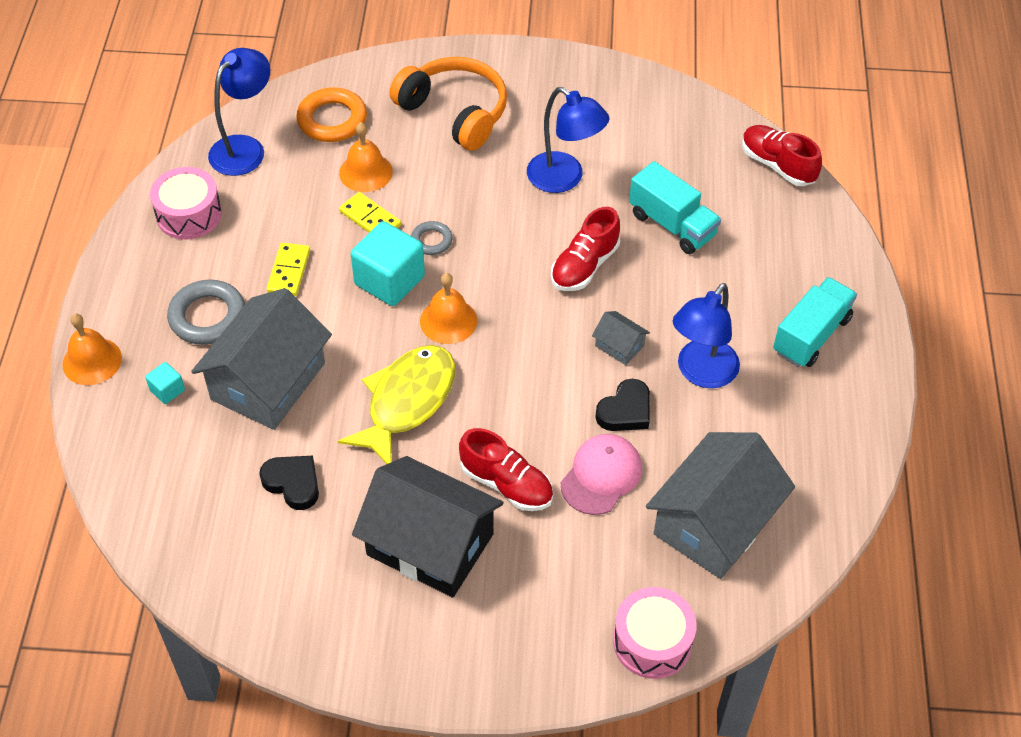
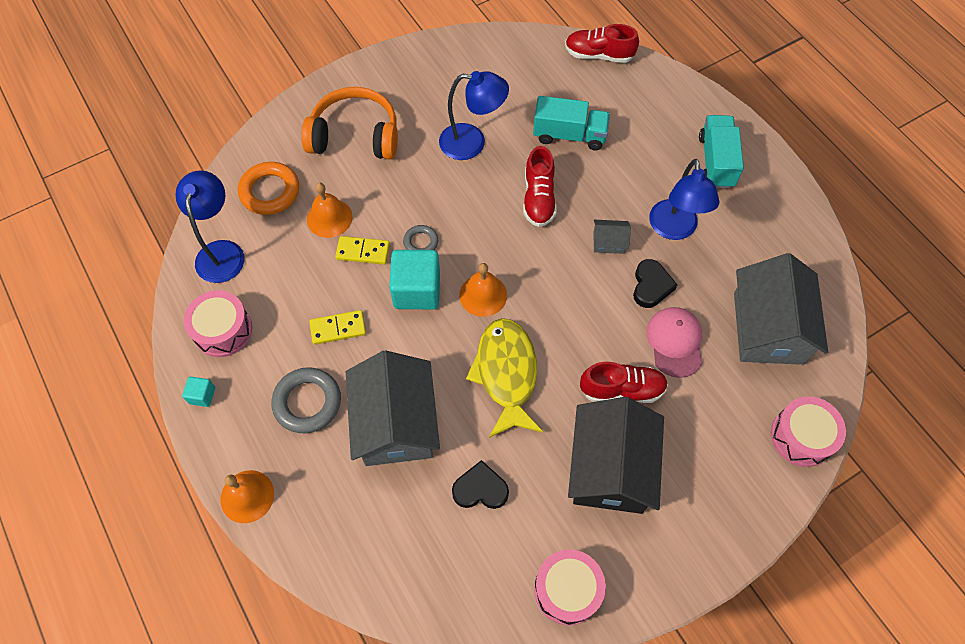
camera: 35 degrees left, 10 degrees up
turquoise cube [145,362,185,404] -> turquoise cube moved to [182,377,215,407]
yellow domino [267,243,310,296] -> yellow domino turned 75 degrees counterclockwise [309,310,366,345]
black house [352,456,504,598] -> black house turned 75 degrees counterclockwise [568,397,664,514]
none -> pink drum [534,549,606,625]

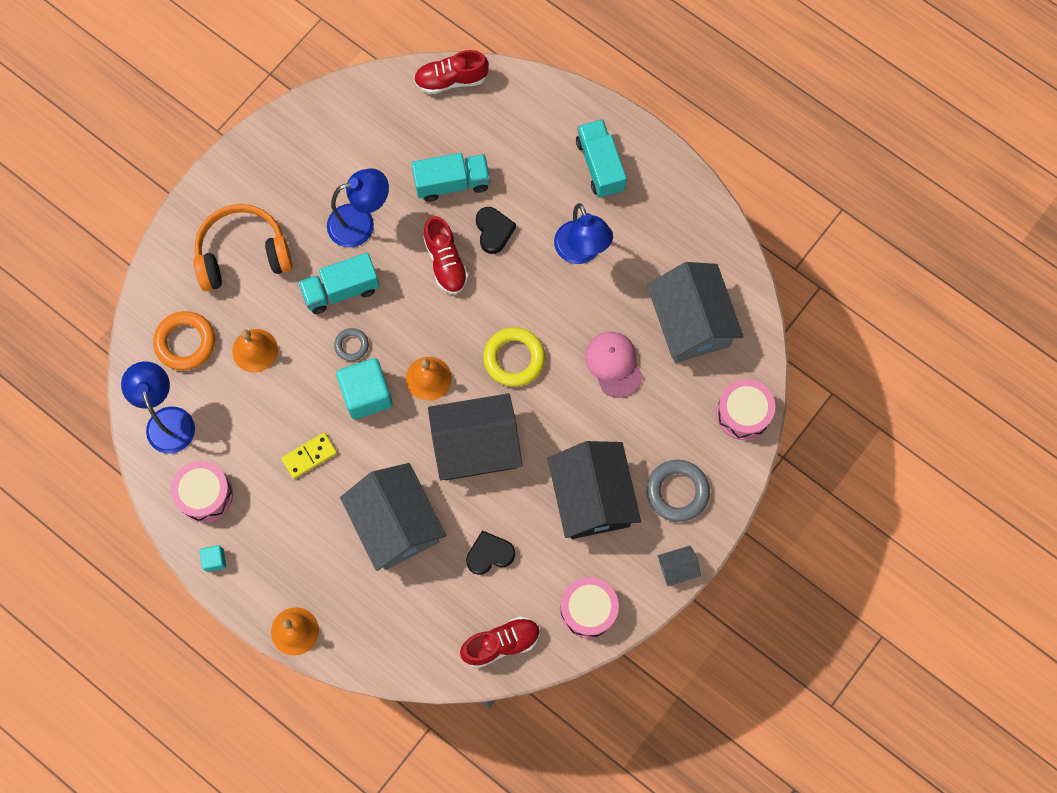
camera: 20 degrees left, 10 degrees up
grey ring [271,367,341,433] -> grey ring moved to [646,460,710,522]
yellow domino [335,236,390,265] -> none
yellow fish [466,318,543,438] -> black house [428,393,522,480]
red shoe [580,362,668,403] -> red shoe moved to [460,617,540,668]
grey house [594,220,631,254] -> grey house moved to [657,545,701,586]
black heart [633,259,677,308] -> black heart moved to [476,207,516,254]
none -> turquoise truck [298,253,380,314]
none -> yellow ring [483,327,545,387]

